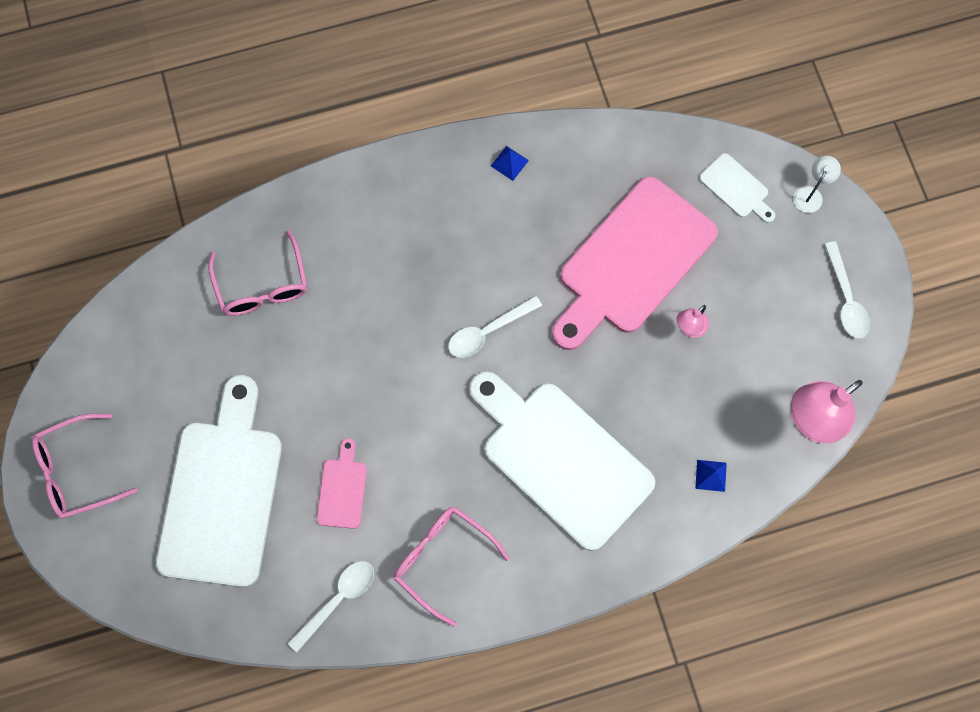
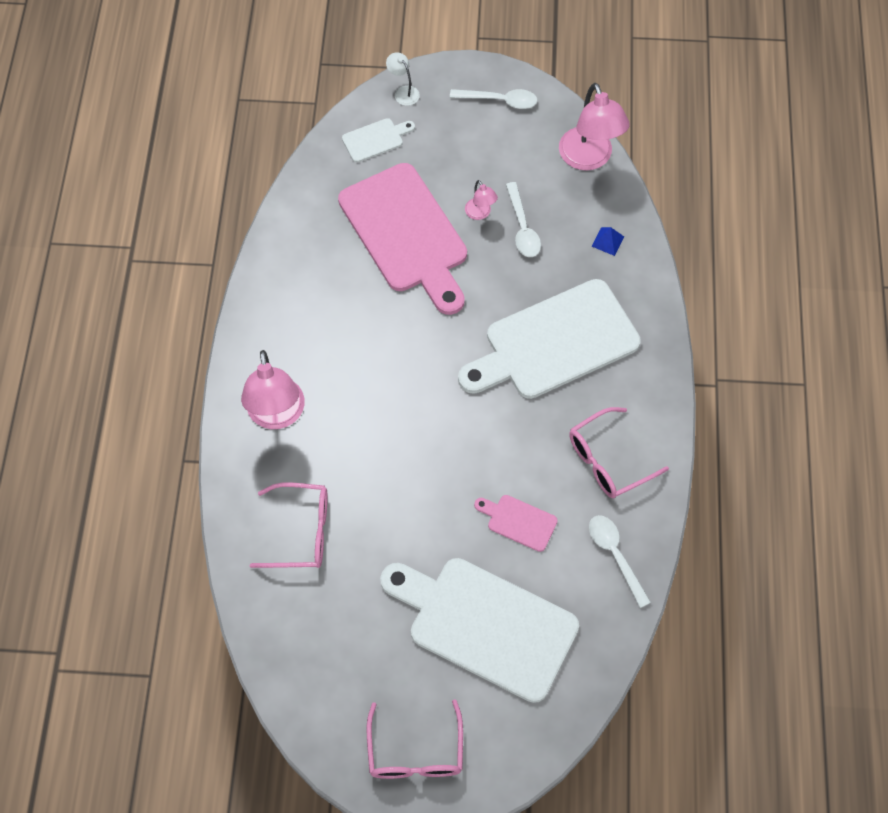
camera: 70 degrees left, 10 degrees down
white spoon [448,295,542,358] -> white spoon moved to [506,182,541,257]
blue pyramid [491,146,529,181] -> none
none -> pink lamp [241,350,305,429]

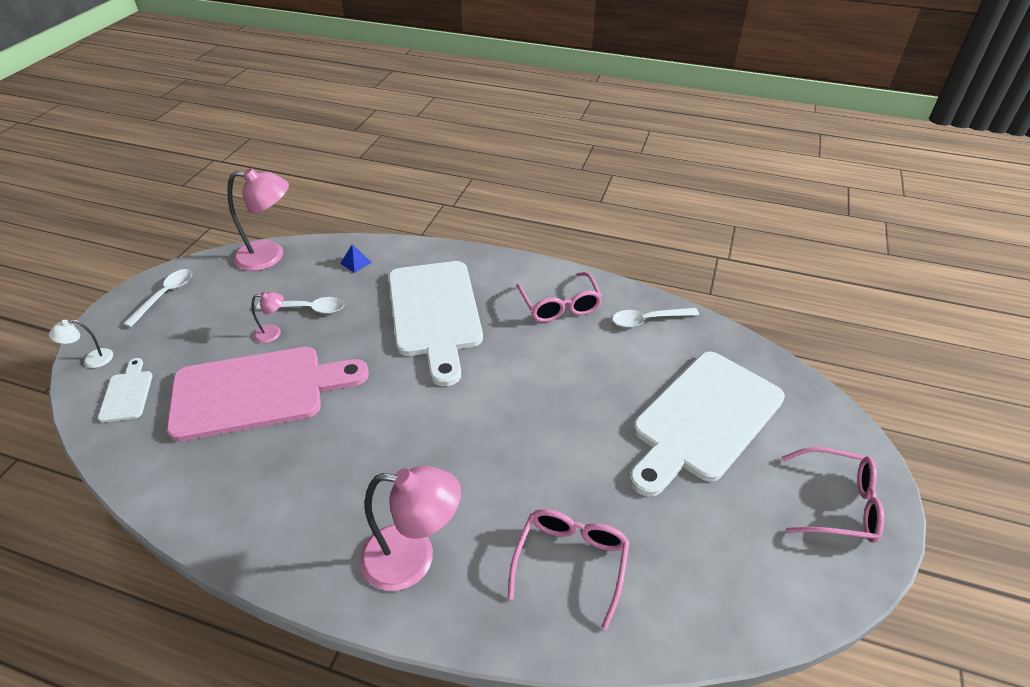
camera: 75 degrees left, 20 degrees down
pink cutting board [474,495,558,552] -> none

